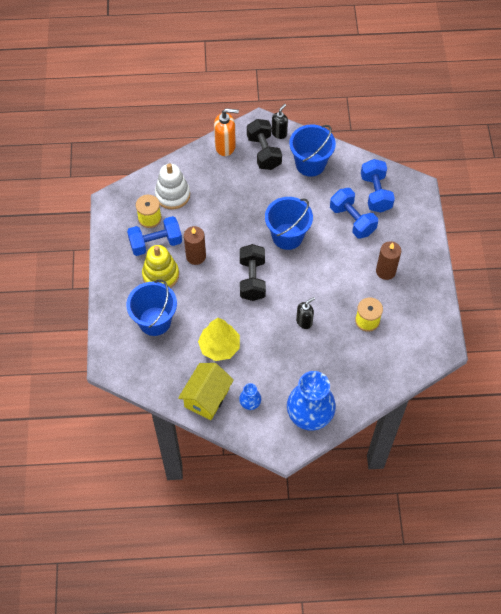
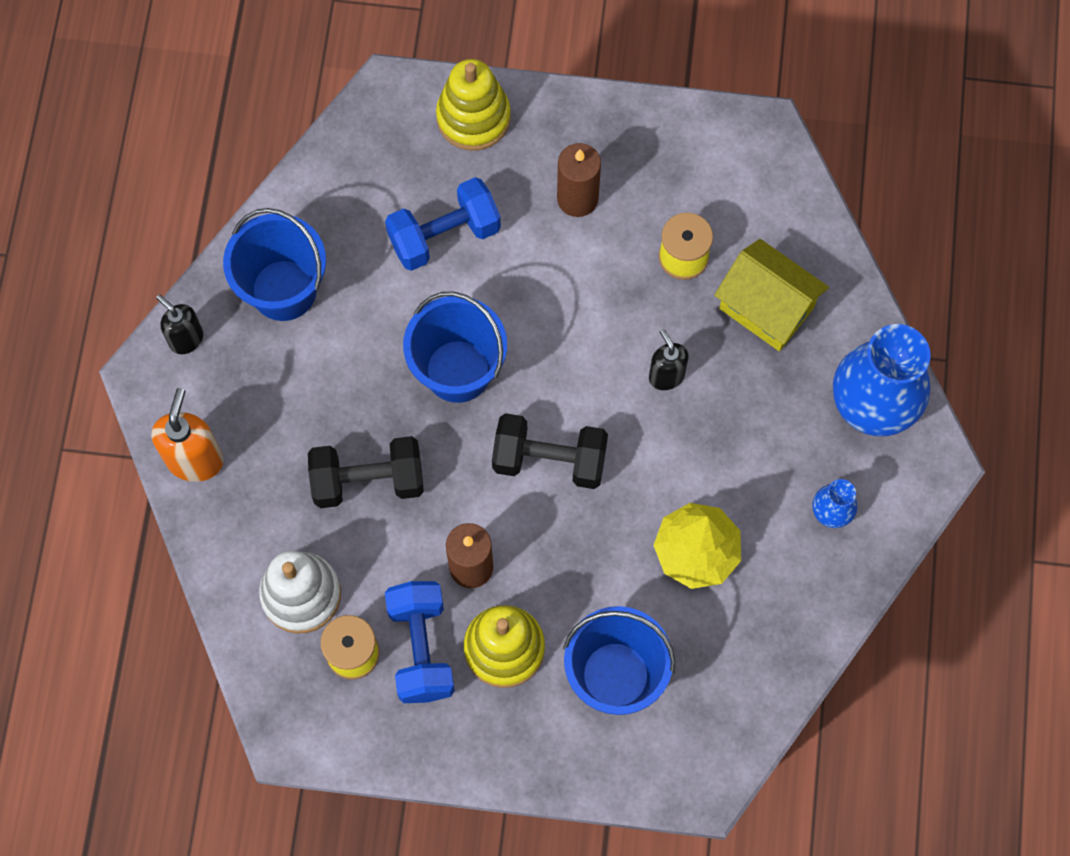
camera: 80 degrees left, 10 degrees up
yellow house [178,363,234,420] -> yellow house moved to [714,239,829,351]
black dumbbell [247,119,282,170] -> black dumbbell moved to [308,436,424,508]
blue dumbbell [361,159,395,213] -> none
none -> yellow stacking toy [436,59,511,151]

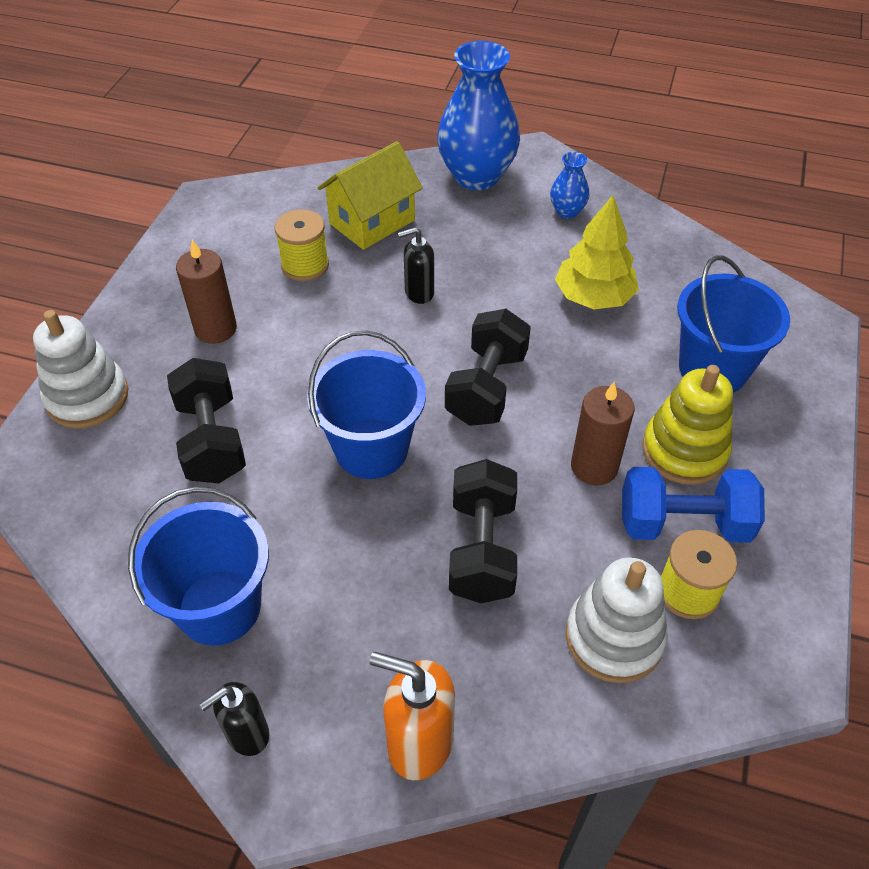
camera: 80 degrees left, 20 degrees down
blue dumbbell [385,177,501,271] -> black dumbbell [167,358,246,483]
yellow stacking toy [436,59,511,151] -> white stacking toy [33,310,128,429]

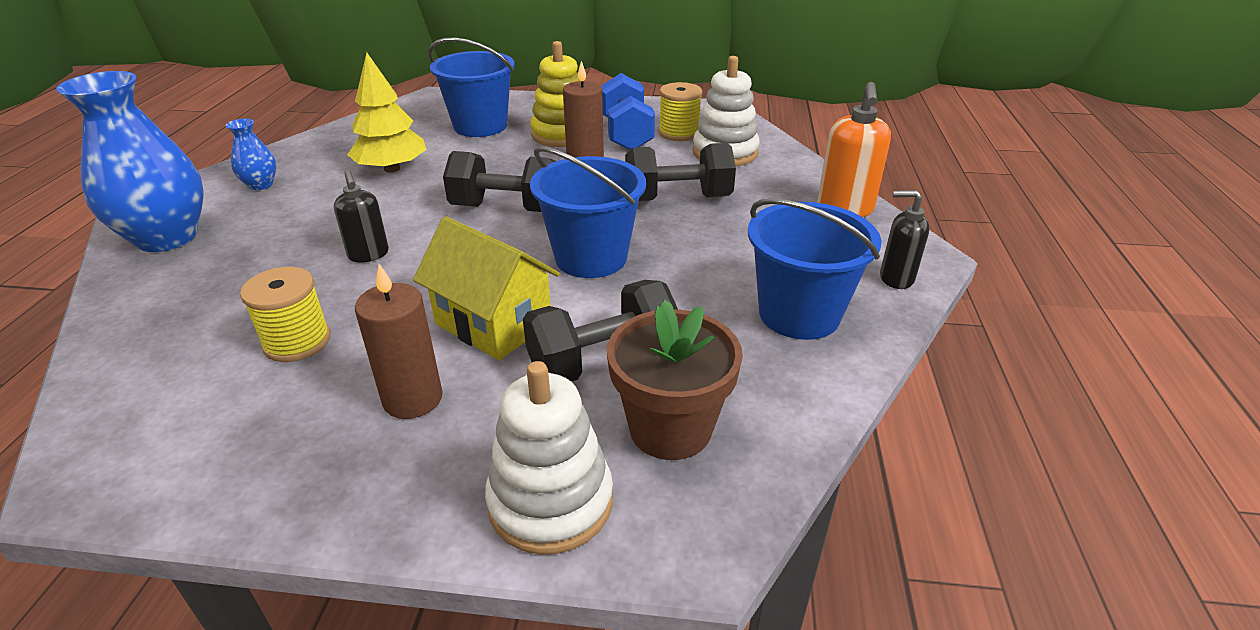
camera: 100 degrees left, 15 degrees down
black soap dispenser [199,682,269,756] -> black soap dispenser turned 150 degrees clockwise [880,190,930,289]
yellow house [318,141,423,250] -> yellow house moved to [413,216,560,360]
none -> brown flower pot [607,300,743,460]

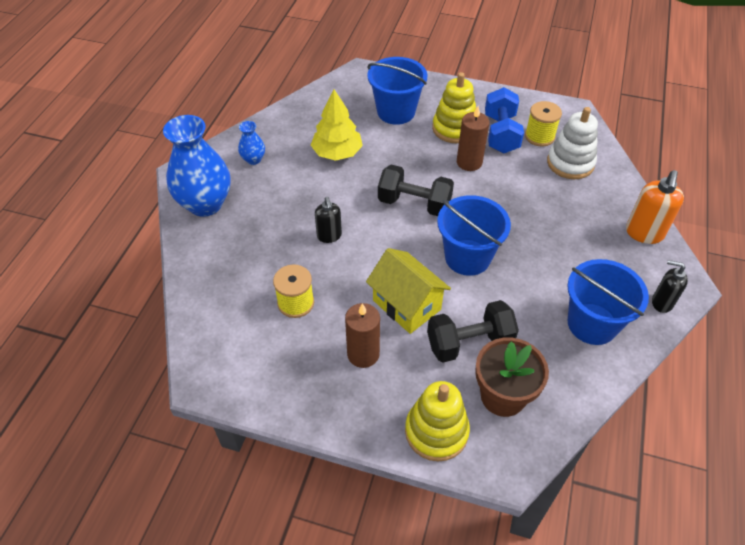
camera: 10 degrees right, 15 degrees up
white stacking toy [485,361,613,555] -> yellow stacking toy [405,381,470,462]
black dumbbell [625,143,736,201] -> none

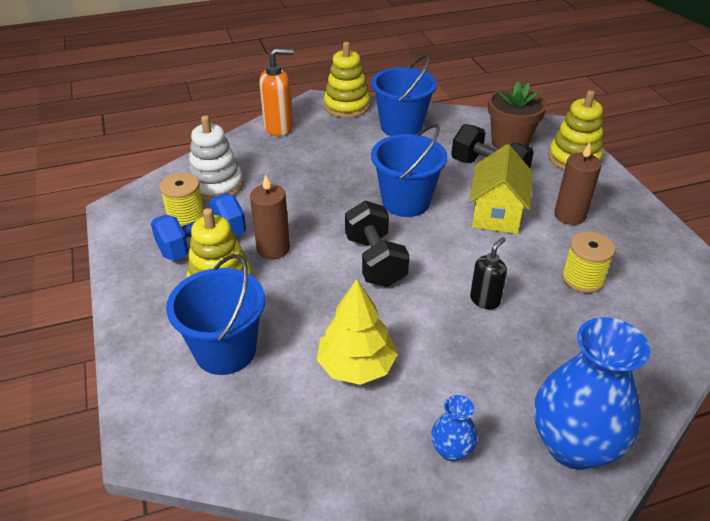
camera: 125 degrees left, 10 degrees down
black soap dispenser [652,260,688,313] -> yellow stacking toy [324,42,370,118]

